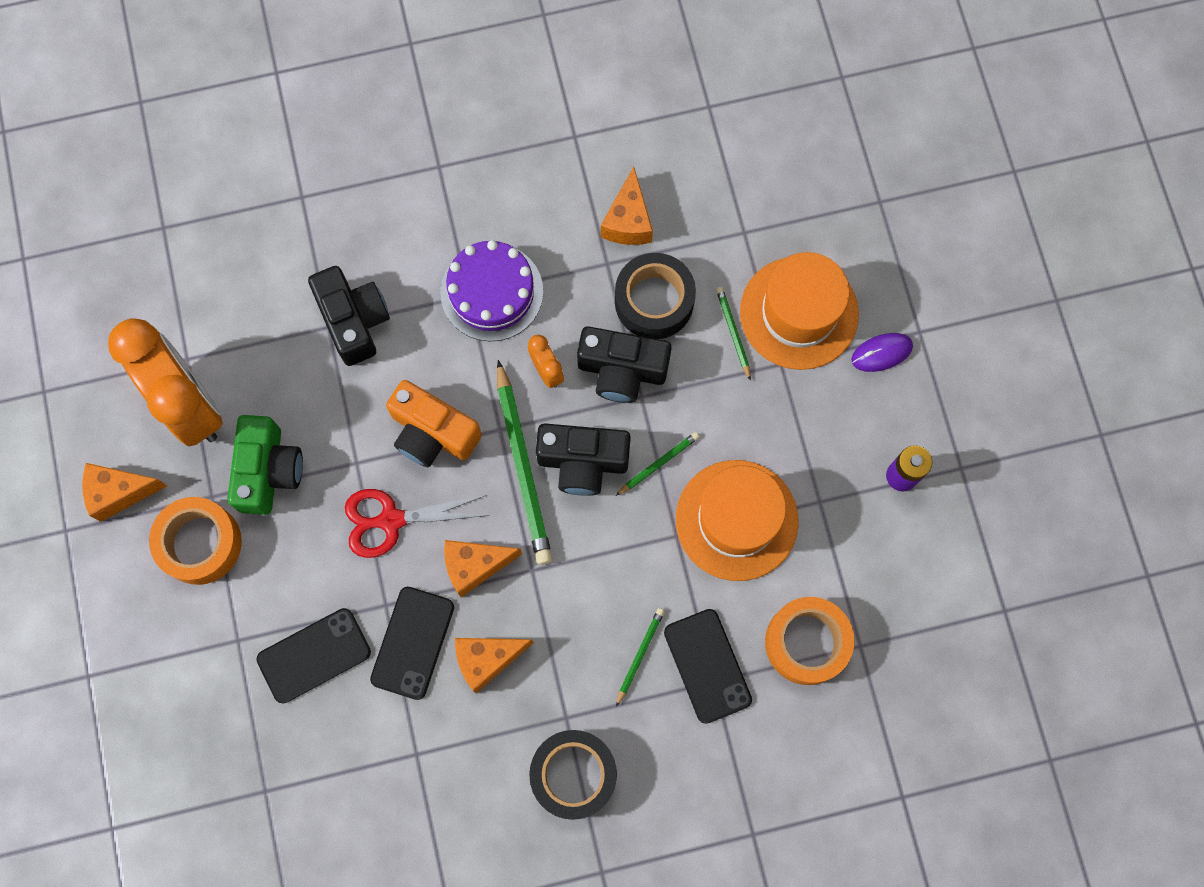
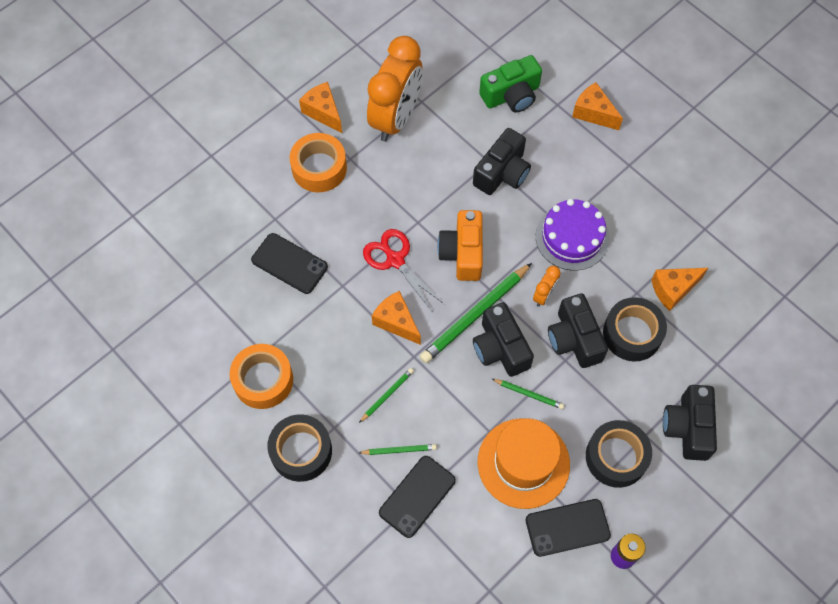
camera: 60 degrees right, 10 degrees down
green camera [227,415,303,515] -> green camera moved to [479,55,542,113]
black phone [370,587,454,700] -> black phone moved to [525,499,611,557]
orange cheese [455,638,534,693] -> orange cheese moved to [572,82,623,130]
green pencil [716,287,751,381] -> green pencil moved to [359,368,414,423]
orange hat [740,252,859,370] -> black camera [663,385,717,461]
orange tape [765,597,854,685] -> orange tape moved to [230,344,293,409]
purple mouse [851,333,913,372] -> none
none -> black tape [586,420,652,488]

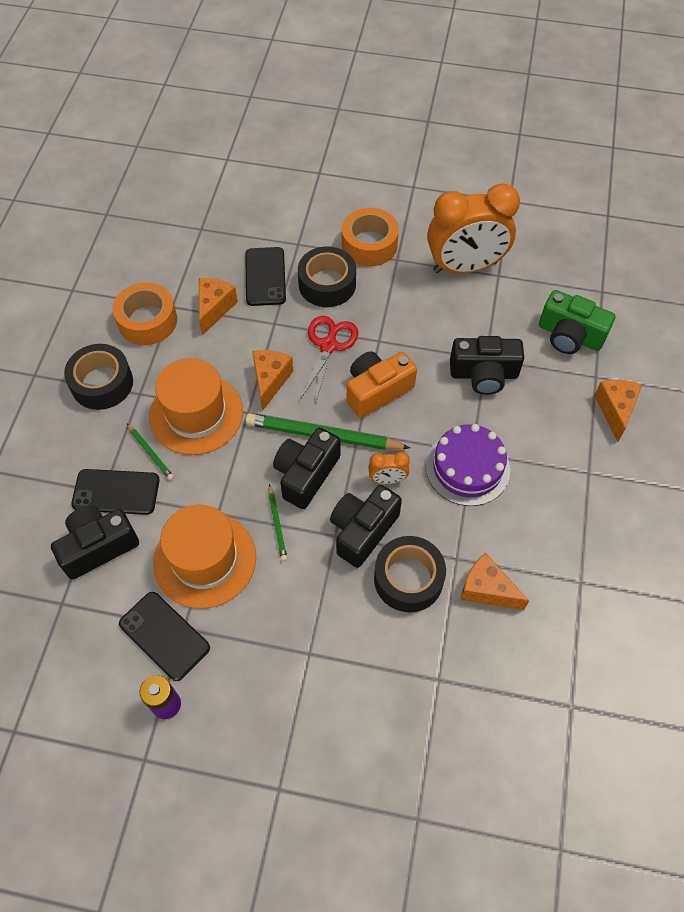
camera: 55 degrees right, 5 degrees down
orange cheese [299,82,342,133] -> orange cheese moved to [199,278,238,336]
green pencil [359,368,414,423] -> orange hat [149,358,243,455]
black tape [586,420,652,488] -> black tape moved to [298,246,356,307]
black camera [663,385,717,461] -> black camera moved to [51,506,139,580]

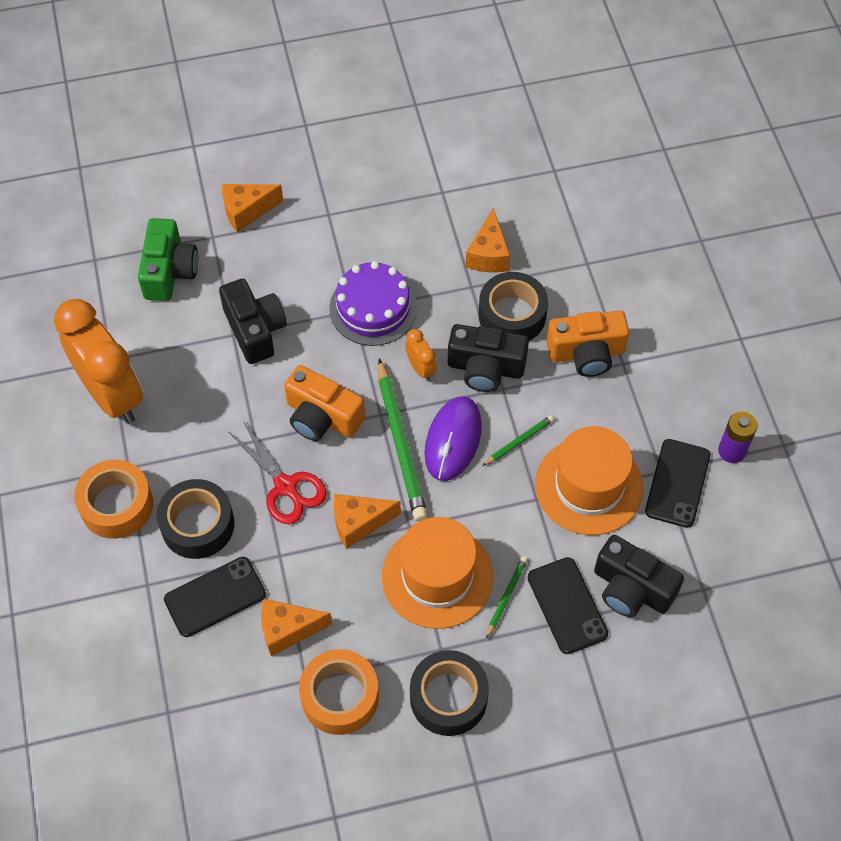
camera: 115 degrees left, 0 degrees up
black camera [273,428,340,509] -> purple mouse [424,396,482,481]
red scissors [300,316,358,404] -> red scissors turned 120 degrees counterclockwise [228,421,327,524]
none -> orange camera [546,310,629,377]

